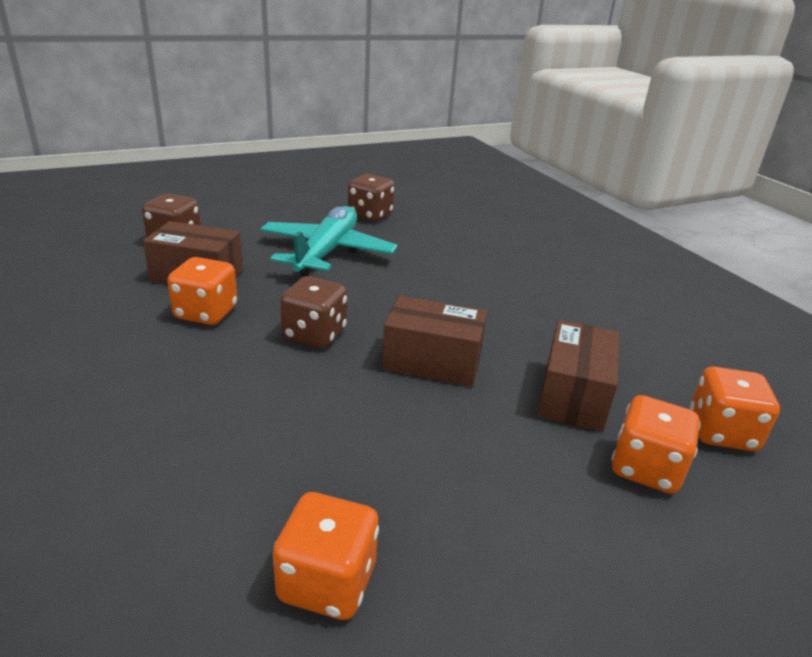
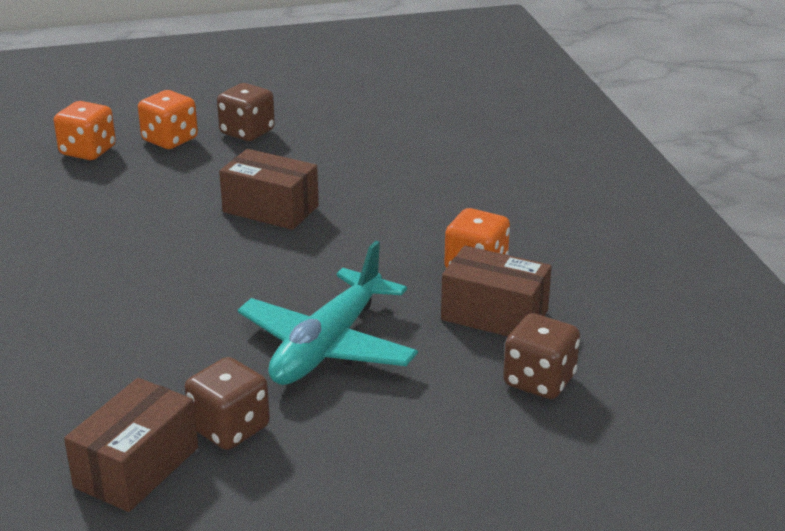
camera: 165 degrees left, 0 degrees up
orange dice [273,492,379,620] -> none
brown dice [280,276,347,348] -> brown dice moved to [217,83,275,141]
brown box [537,320,619,432] -> brown box moved to [64,378,198,512]

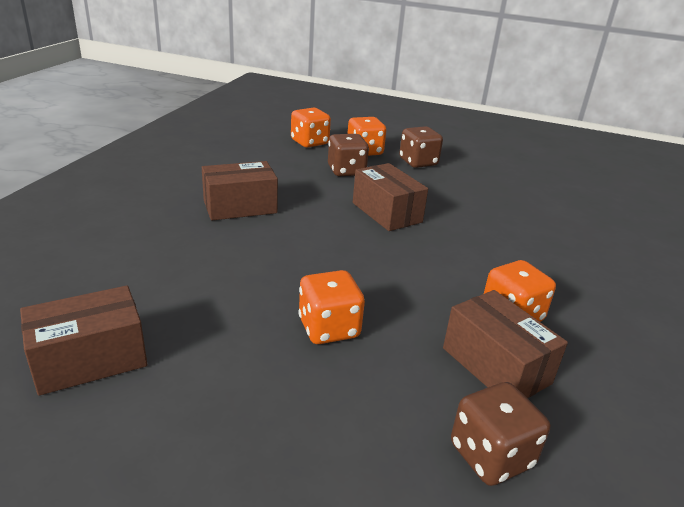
camera: 30 degrees right, 0 degrees up
brown dice [185,357,270,450] -> brown dice moved to [328,134,369,176]
turquoise plane [238,241,418,385] -> orange dice [298,270,365,344]
none -> brown box [202,161,278,220]

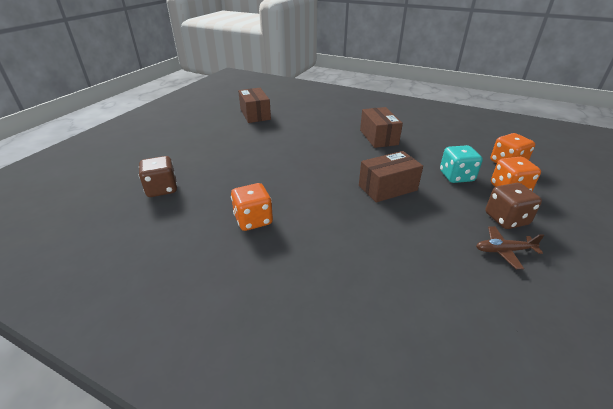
camera: 100 degrees right, 5 degrees up
orange dice [298,270,365,344] -> none
brown dice [328,134,369,176] -> turquoise dice [440,145,483,183]
brown box [443,290,568,398] -> none
none -> brown plane [476,226,544,269]

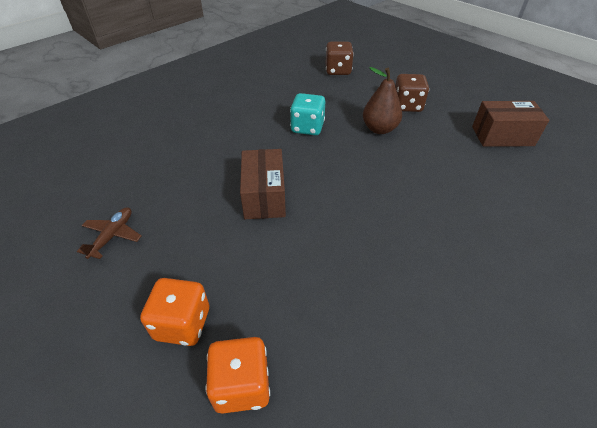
camera: 110 degrees right, 10 degrees up
orange dice [231,183,273,231] -> none
brown box [360,107,403,148] -> none
turquoise dice [440,145,483,183] -> turquoise dice moved to [290,93,326,135]
brown dice [485,183,542,229] -> brown dice moved to [395,74,429,112]
none -> brown pear [363,67,402,134]

